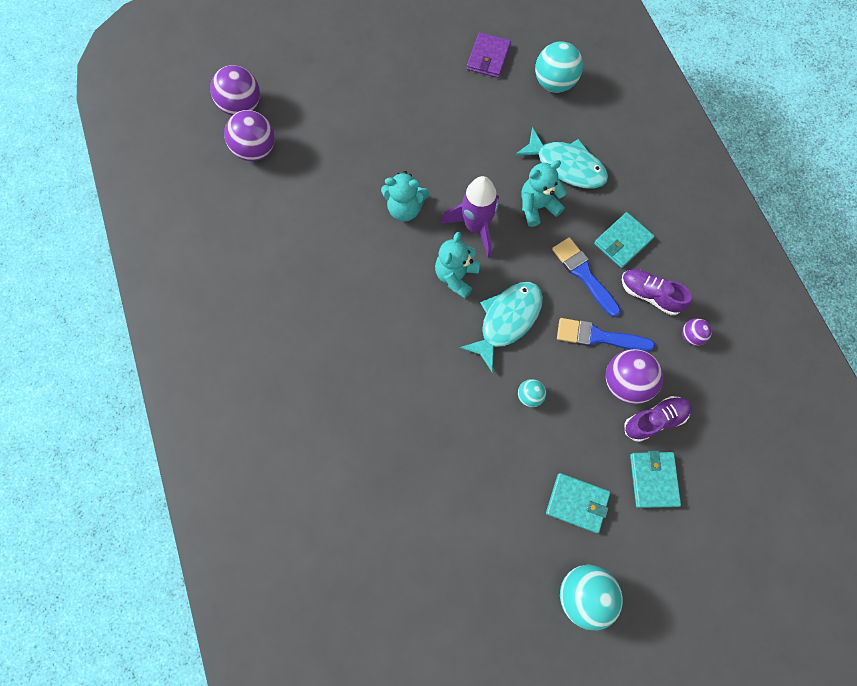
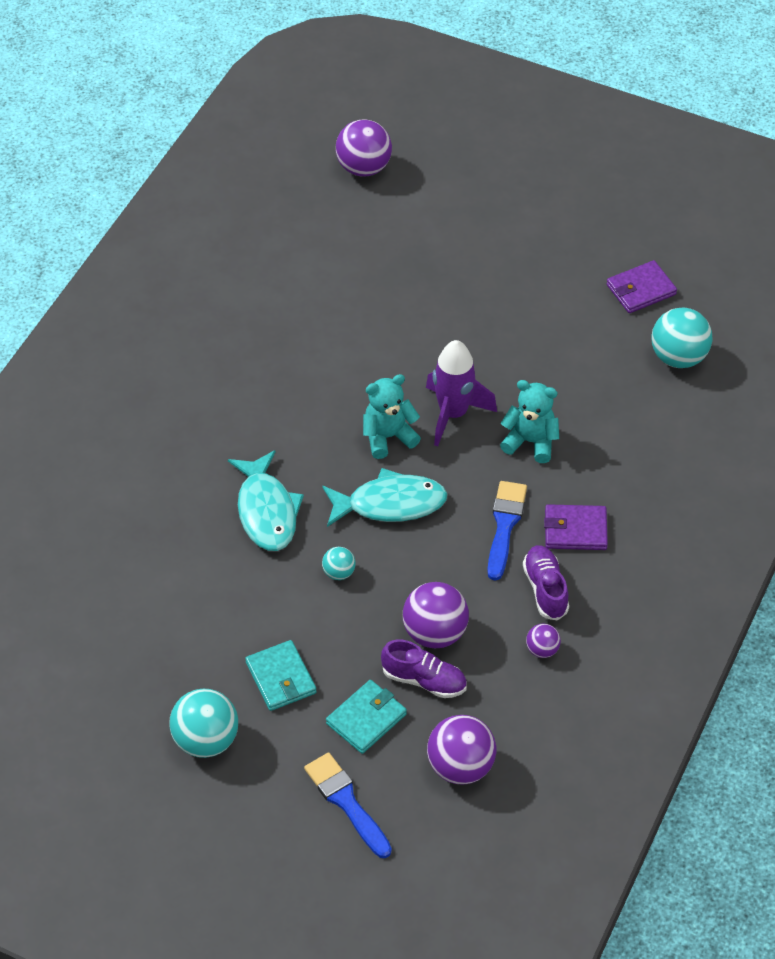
camera: 45 degrees right, 20 degrees down
purple ball [224,110,275,161] -> purple ball moved to [427,715,496,784]
turquoise teddy bear [381,171,430,221] -> none
turquoise fish [514,127,608,189] -> turquoise fish moved to [228,450,304,551]
blue brush [557,318,655,351] -> blue brush moved to [304,752,392,858]
turquoise wallet [594,212,655,268] -> purple wallet [544,504,608,550]

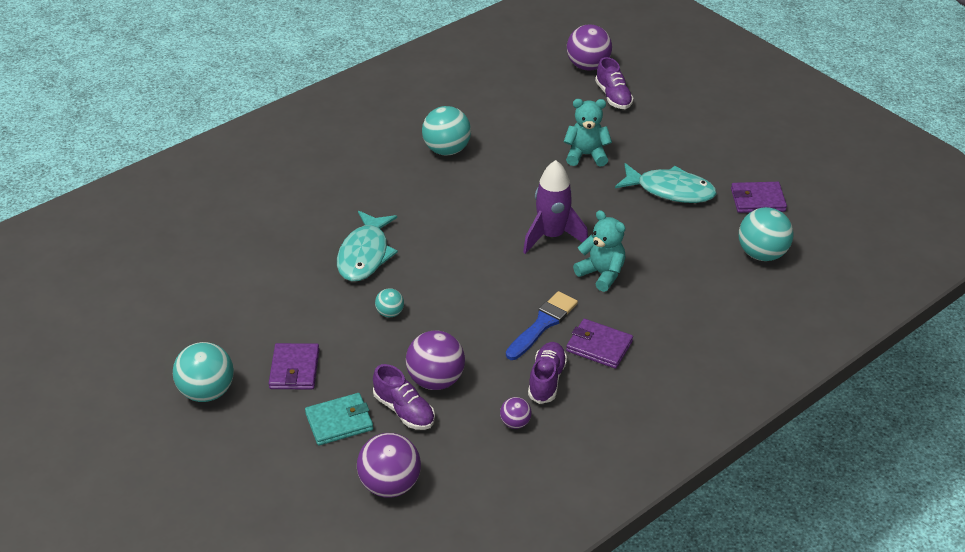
camera: 25 degrees right, 10 degrees down
turquoise wallet [245,640,317,711] -> purple wallet [269,343,319,389]
blue brush [304,752,392,858] -> none
turquoise fish [322,468,447,527] -> turquoise fish moved to [615,163,717,203]
turquoise teddy bear [363,374,421,459] -> turquoise teddy bear moved to [564,99,612,166]
none -> turquoise ball [422,106,471,155]
none -> purple shoe [595,57,634,109]

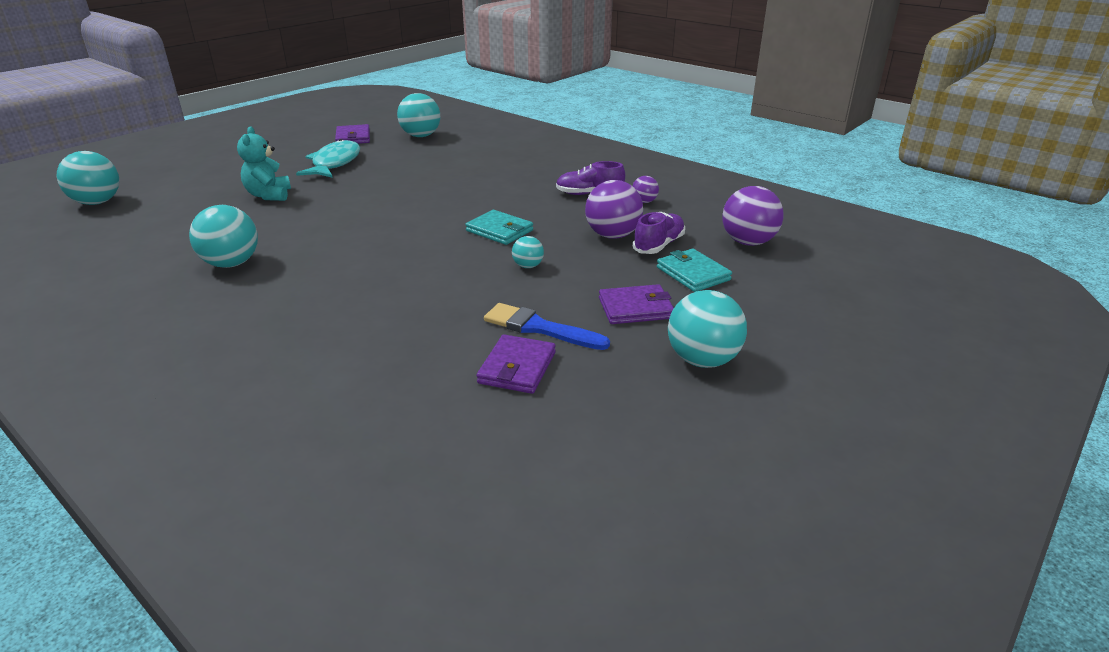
camera: 100 degrees left, 10 degrees down
turquoise fish [337,211,398,281] -> none
blue brush [506,291,578,360] -> blue brush moved to [484,303,610,350]
purple rocket [523,160,588,254] -> none
purple wallet [566,319,633,369] -> purple wallet moved to [477,334,556,394]
purple ball [567,24,612,70] -> turquoise ball [57,151,119,205]
turquoise teddy bear [573,210,625,292] -> none
purple shoe [595,57,634,109] -> none
none -> turquoise wallet [465,210,533,245]

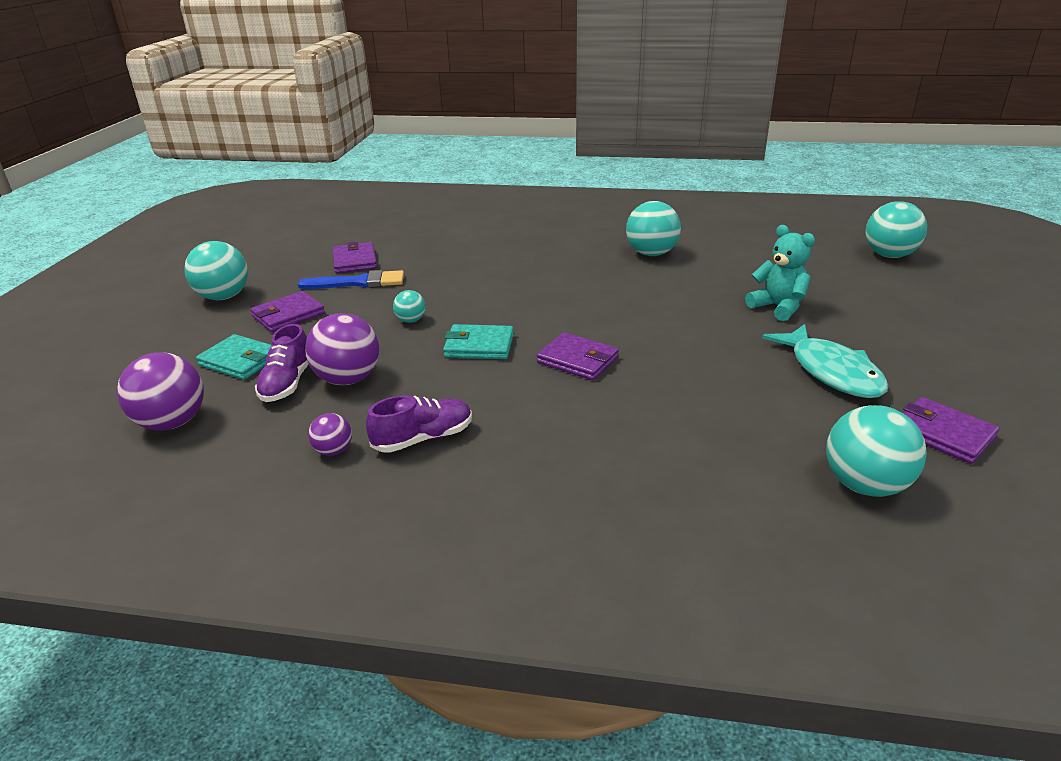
camera: 150 degrees right, 0 degrees up
none -> purple wallet [537,332,619,380]

